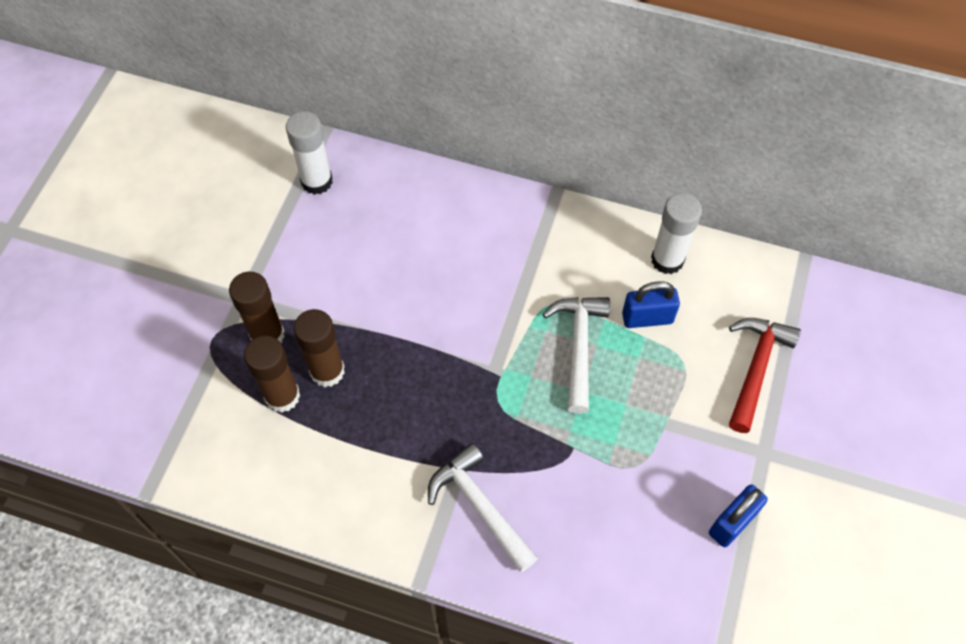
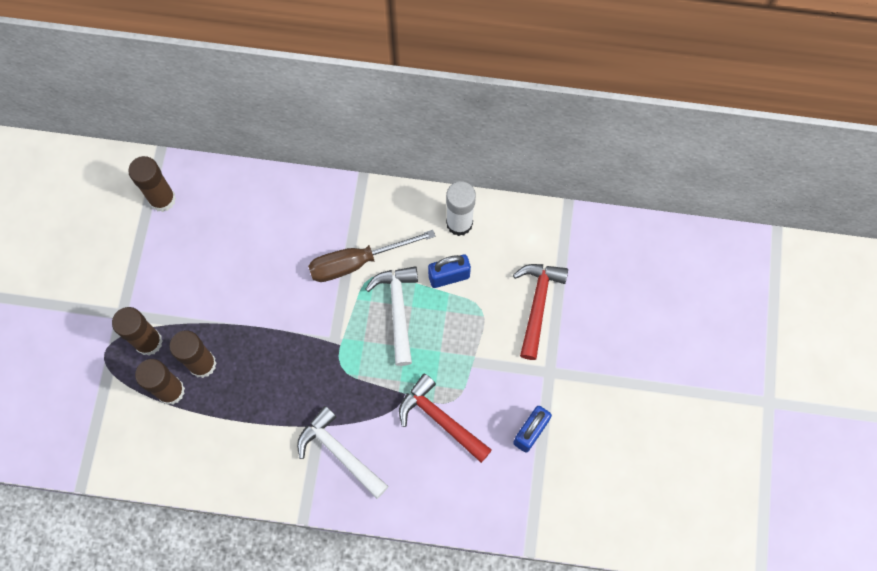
camera: 10 degrees left, 10 degrees up
white glue stick [286,111,333,195] -> brown glue stick [128,156,176,212]
none -> brown screwdriver [308,230,435,282]
none -> red hammer [399,374,492,463]

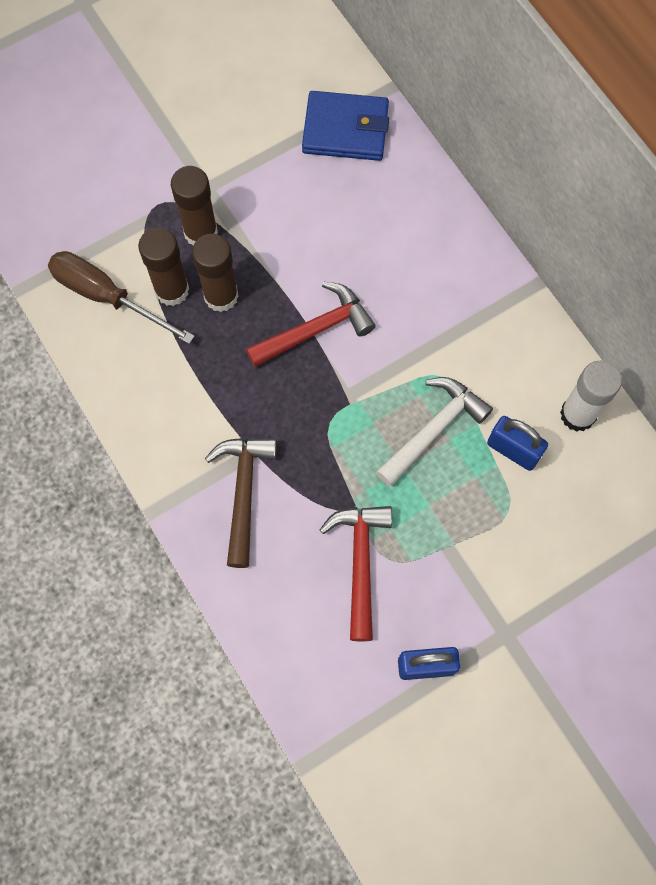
camera: 50 degrees right, 0 degrees up
brown glue stick [128,156,176,212] -> blue wallet [302,91,389,161]
white hammer [297,406,388,499] -> brown hammer [205,438,277,568]
brown screwdriver [308,230,435,282] -> brown screwdriver moved to [48,251,195,344]
red hammer [513,264,568,360] -> red hammer moved to [246,282,376,367]

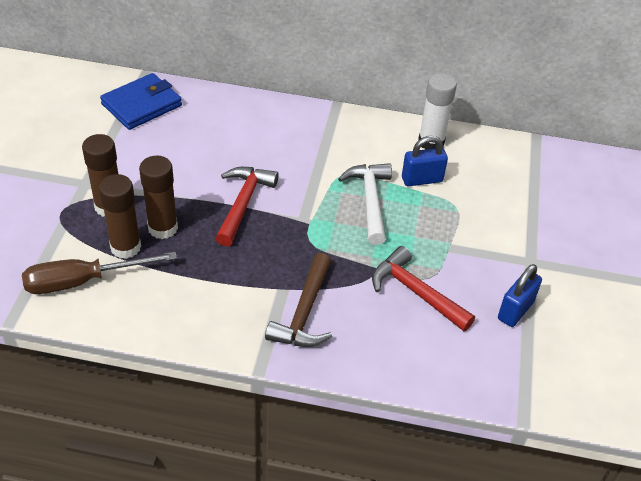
camera: 50 degrees left, 25 degrees down
brown hammer [205,438,277,568] -> brown hammer turned 120 degrees counterclockwise [265,253,332,347]

